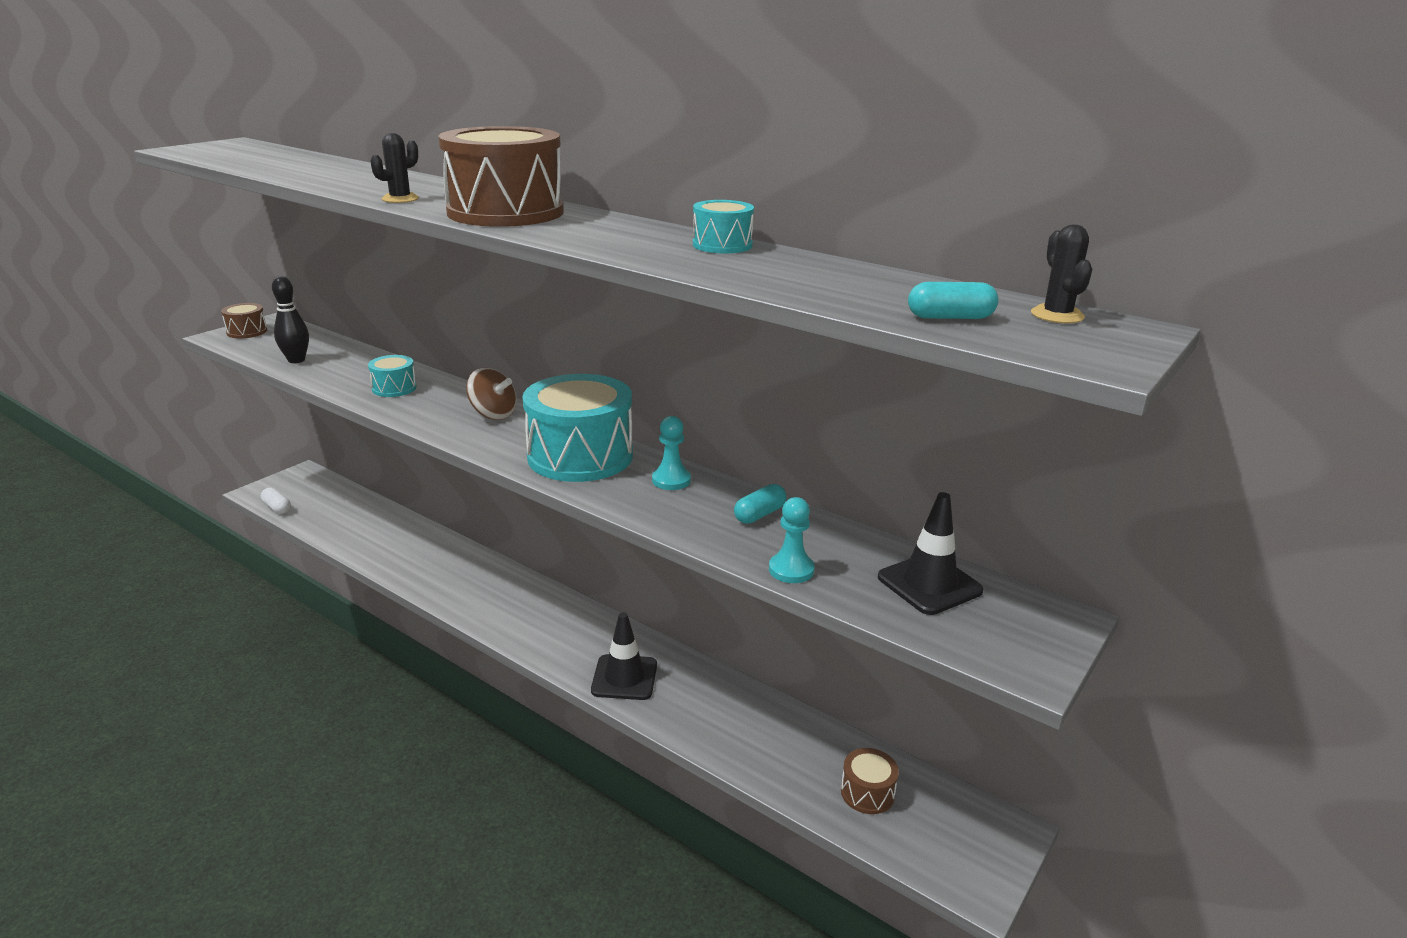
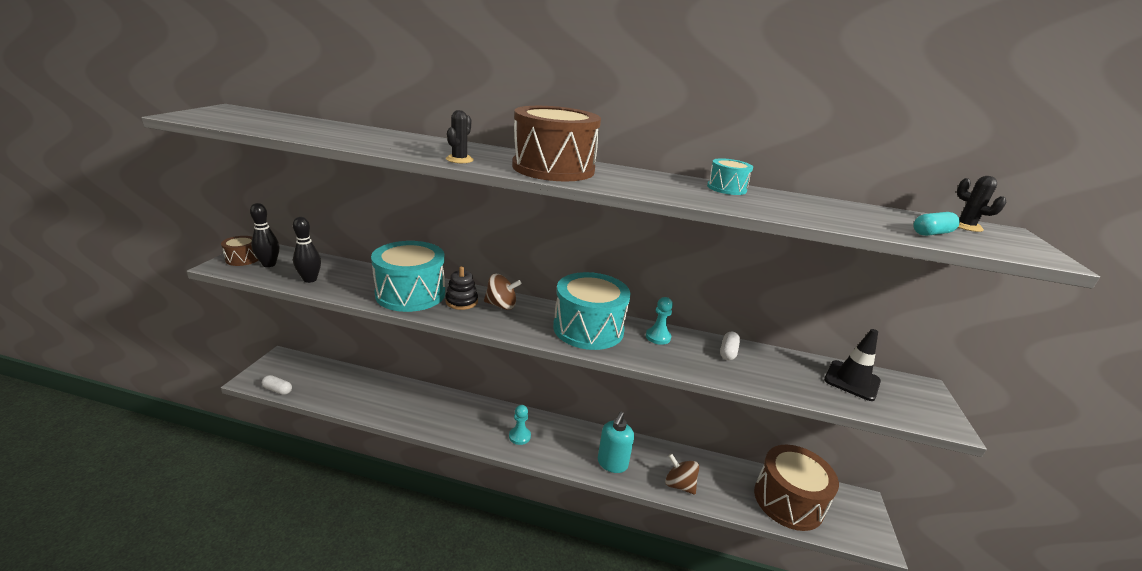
camera: 25 degrees left, 0 degrees up
turquoise drum [368,355,417,397] -> turquoise drum [371,241,445,312], size x2.13
black traffic cone [591,612,657,700] -> turquoise soap dispenser [598,412,634,473]
turquoise capsule [734,484,787,524] -> white capsule [720,332,740,360]
turquoise pawn [769,497,815,583] -> turquoise pawn moved to [509,405,531,445]
brown drum [841,748,899,814] -> brown drum [754,445,839,531], size x2.13
none -> black bowling pin [250,203,279,267]
none -> black stacking toy [445,266,478,310]
none -> brown spinning top [665,454,699,495]

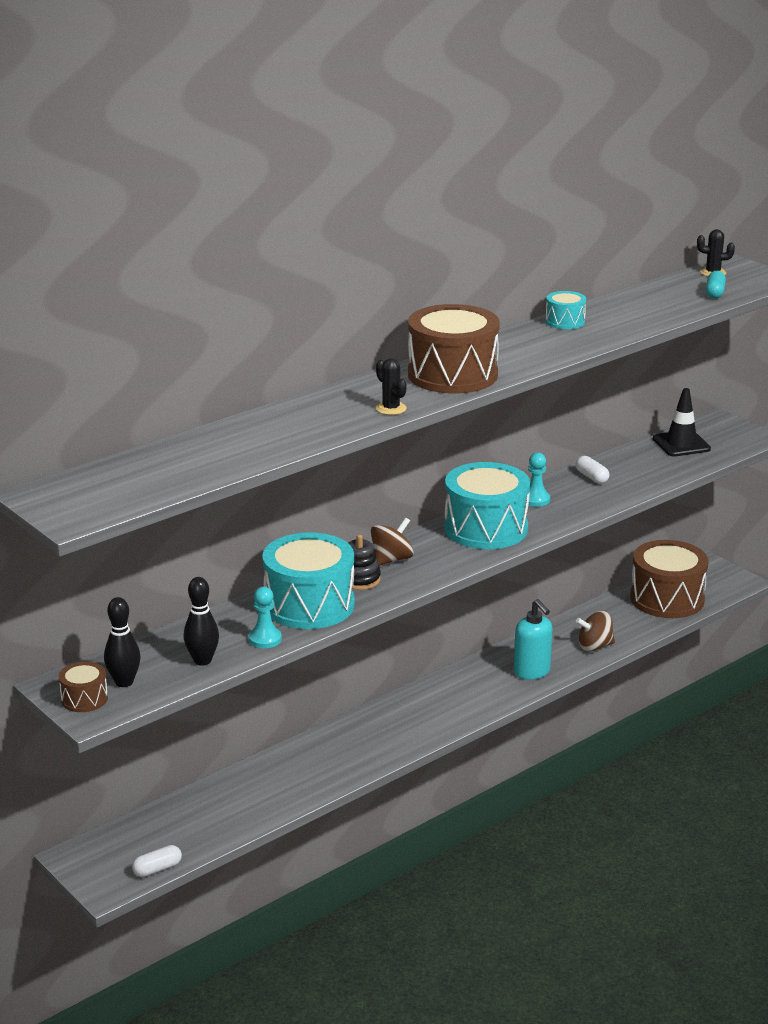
camera: 50 degrees left, 0 degrees up
turquoise pawn [509,405,531,445] -> turquoise pawn moved to [249,587,282,648]

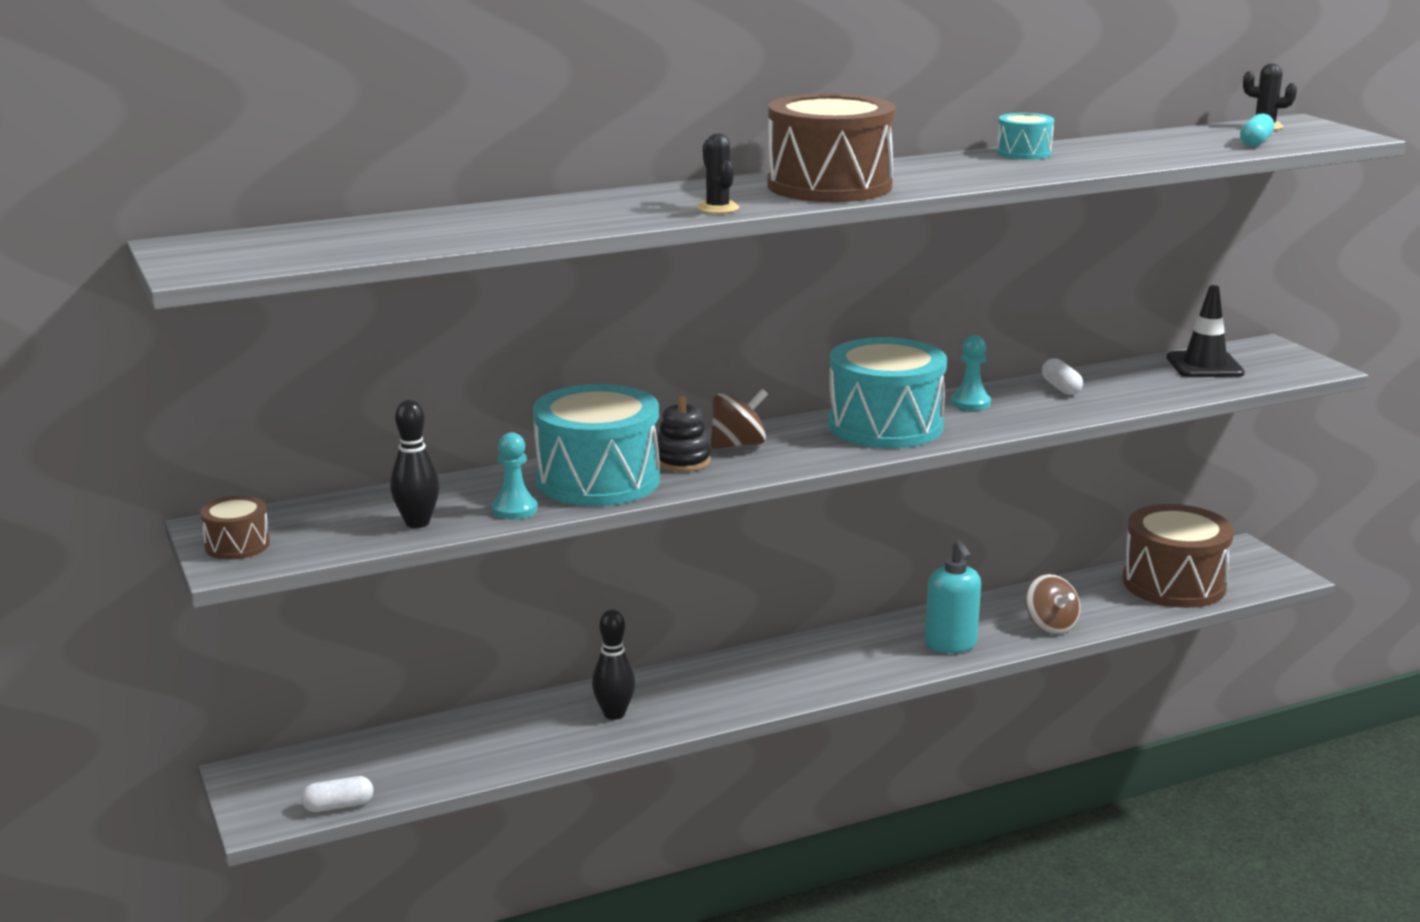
camera: 15 degrees right, 5 degrees down
black bowling pin [104,597,141,687] -> black bowling pin moved to [592,609,635,720]
brown spinning top [576,611,615,652] -> brown spinning top turned 120 degrees counterclockwise [1026,574,1080,635]

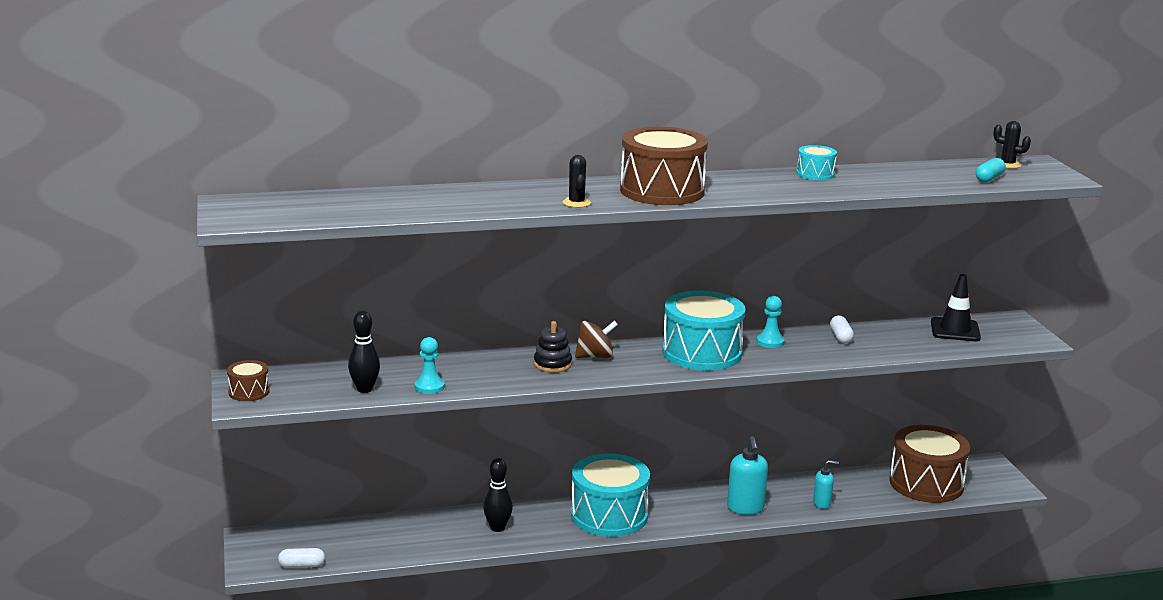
camera: 10 degrees right, 0 degrees up
turquoise drum [533,384,660,506] -> turquoise drum moved to [571,453,650,537]
brown spinning top [1026,574,1080,635] -> turquoise soap dispenser [813,460,839,509]

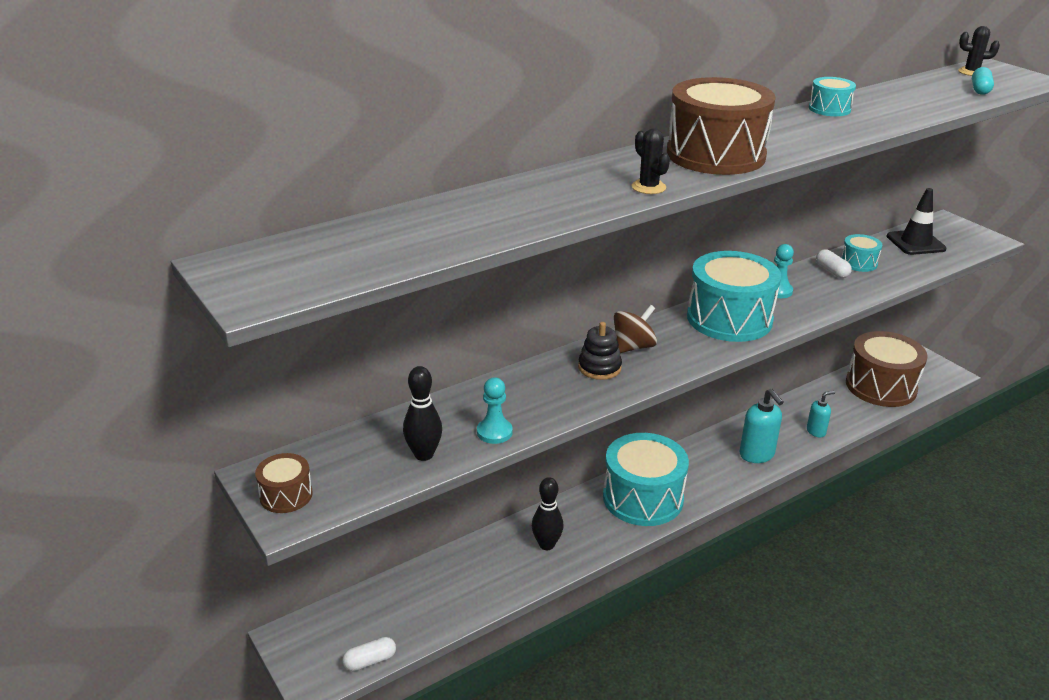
camera: 20 degrees left, 10 degrees up
none -> turquoise drum [841,234,882,272]

